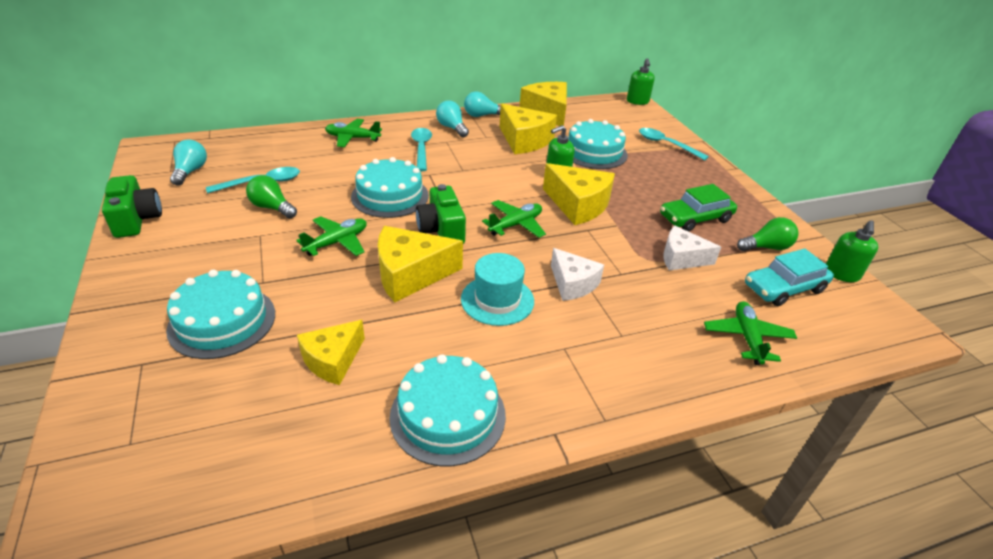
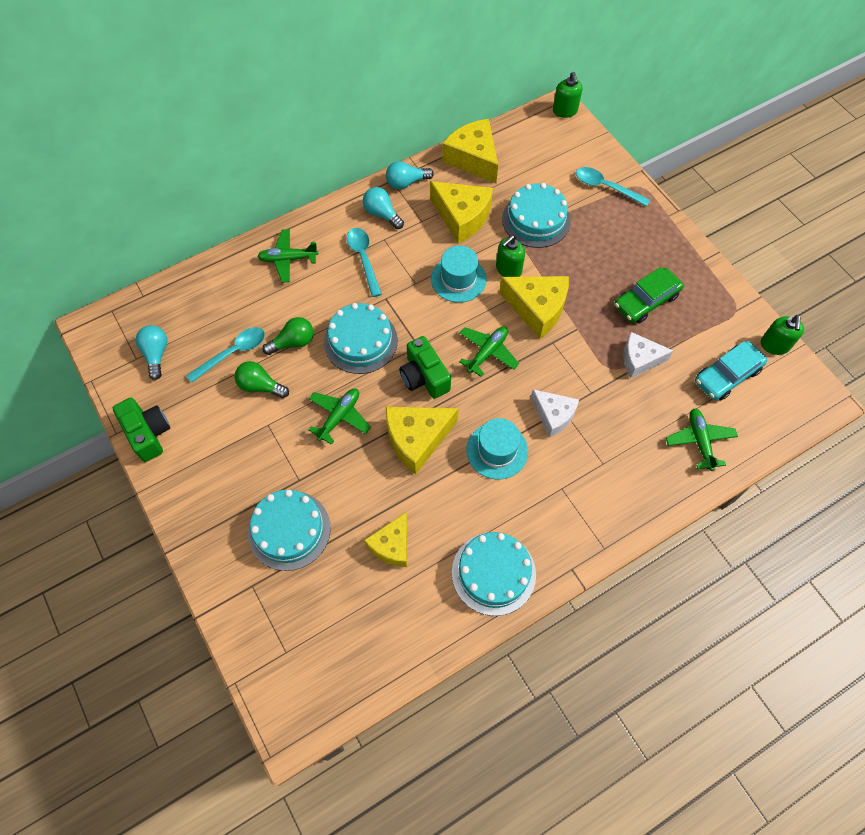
camera: 10 degrees left, 25 degrees up
green light bulb [737,217,798,251] -> green light bulb moved to [262,317,314,355]
none -> turquoise hat [431,246,487,303]

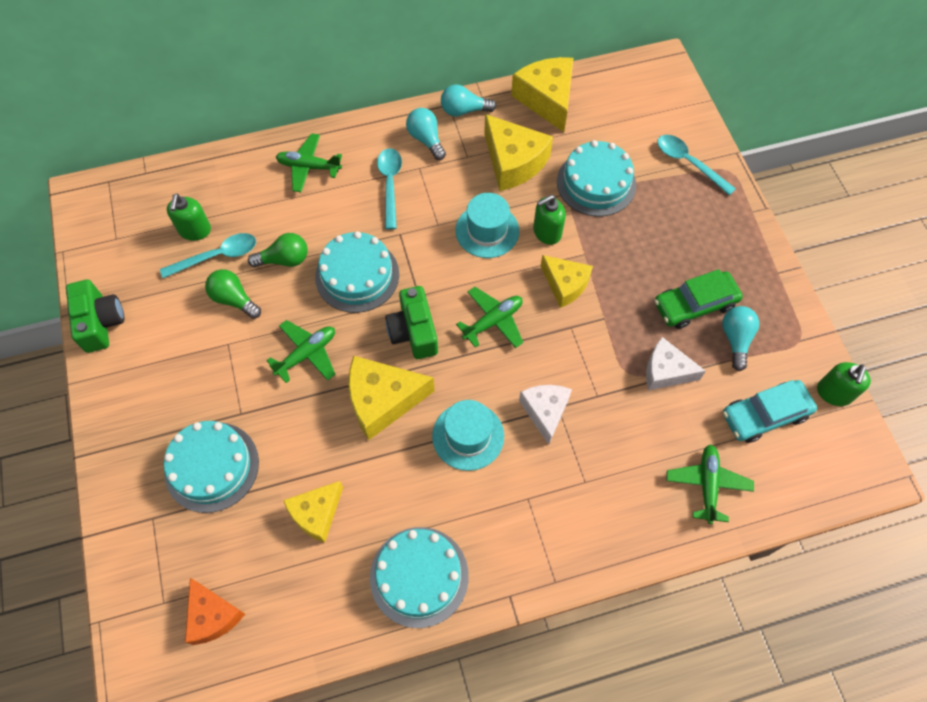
camera: 15 degrees right, 0 degrees up
turquoise light bulb [136,325,168,380] -> turquoise light bulb moved to [722,306,759,371]
yellow cheese [499,276,569,339] -> yellow cheese [541,255,593,308], size x0.66
white cheese [531,389,579,438] -> white cheese turned 150 degrees counterclockwise [519,385,572,445]
green soap dispenser [553,72,583,118] -> green soap dispenser moved to [167,194,211,241]
none -> orange cheese [185,578,245,645]

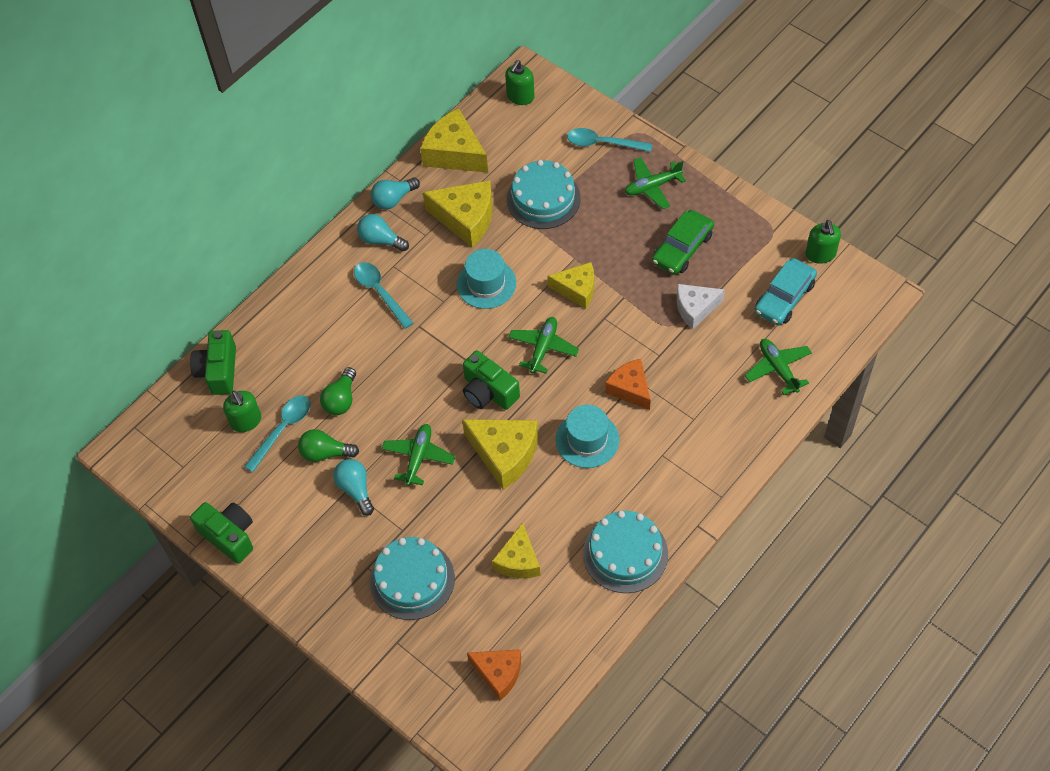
camera: 30 degrees left, 5 degrees down
green light bulb [248,233,307,267] -> green light bulb turned 150 degrees clockwise [320,367,356,415]
green plane [276,133,342,192] -> green plane moved to [625,157,686,209]
turquoise cake [315,231,399,313] -> none
yellow cheese [348,356,435,440] -> yellow cheese turned 105 degrees counterclockwise [462,419,538,490]
white cheese [519,385,572,445] -> orange cheese [605,359,651,410]
green soap dispenser [533,195,566,245] -> green soap dispenser moved to [505,60,535,105]
turquoise light bulb [722,306,759,371] -> turquoise light bulb moved to [333,459,374,516]
none -> green camera [190,330,236,395]

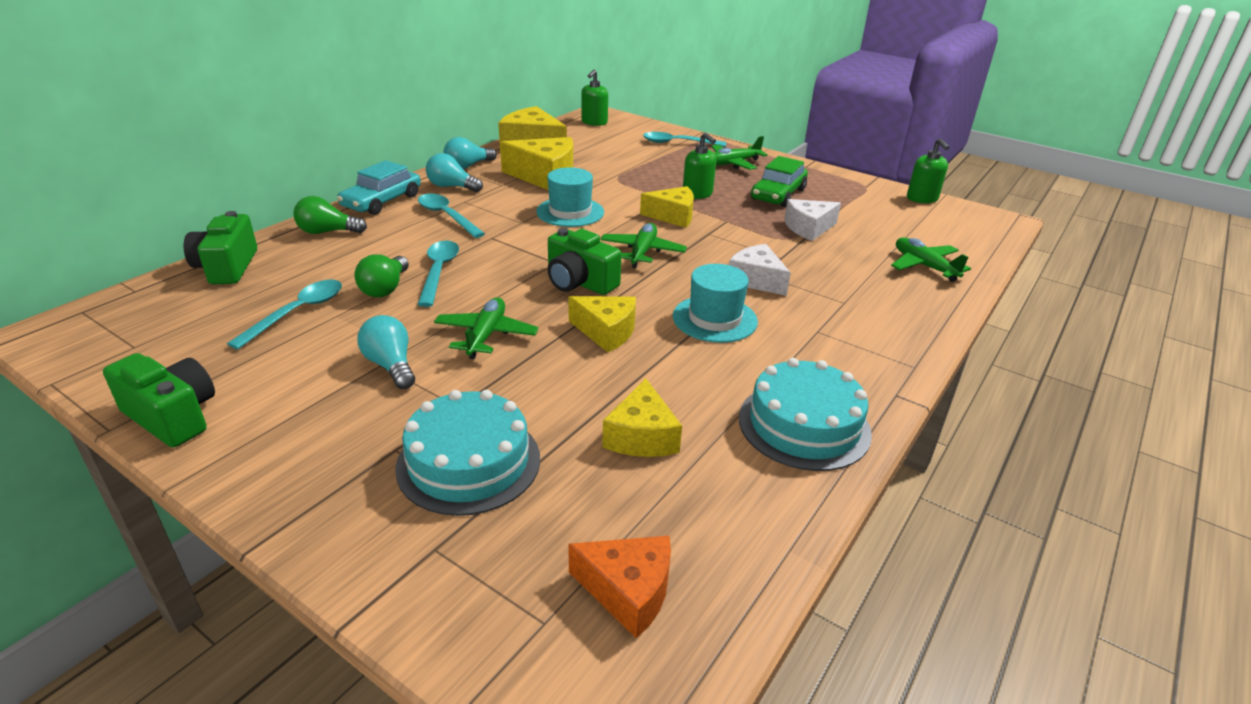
camera: 10 degrees left, 25 degrees down
green soap dispenser [223,391,261,432] -> green soap dispenser moved to [683,133,716,199]
green light bulb [298,429,359,462] -> green light bulb moved to [293,196,367,234]
yellow cheese [462,419,538,490] -> yellow cheese [568,296,636,352], size x0.66
turquoise cake [507,160,580,229] -> none
orange cheese [605,359,651,410] -> white cheese [729,244,791,296]
turquoise car [754,258,817,325] -> turquoise car moved to [337,160,421,215]
none -> turquoise spoon [417,240,459,307]

